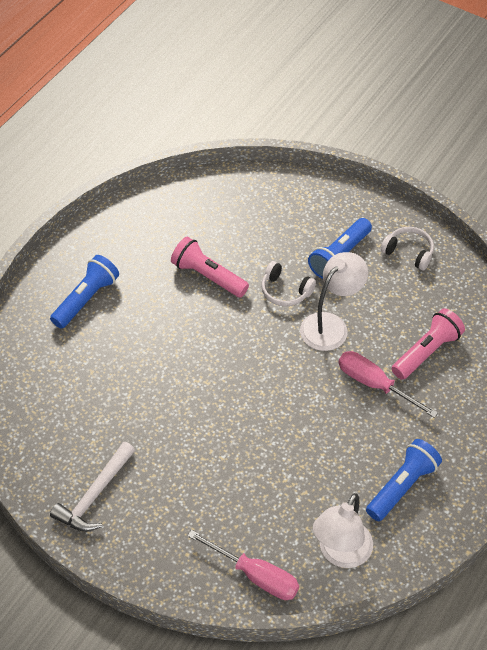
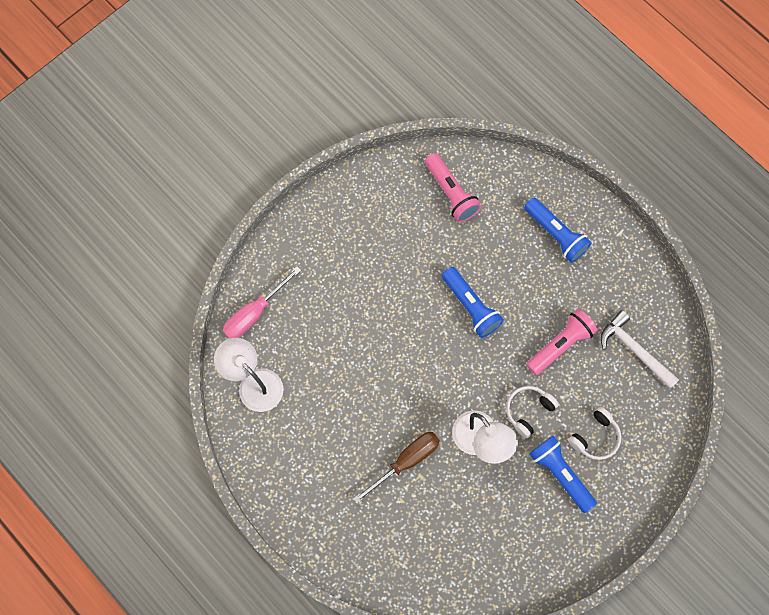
camera: 105 degrees right, 20 degrees up
white hammer [50,442,135,532] -> white hammer moved to [601,310,679,389]
pink screwdriver [338,351,438,418] -> brown screwdriver [353,432,440,504]
blue flashlight [366,439,442,521] -> blue flashlight moved to [442,267,504,338]
white headphones [381,227,434,270] -> white headphones moved to [568,407,622,460]
pink flashlight [392,308,465,380] -> pink flashlight moved to [425,153,481,222]

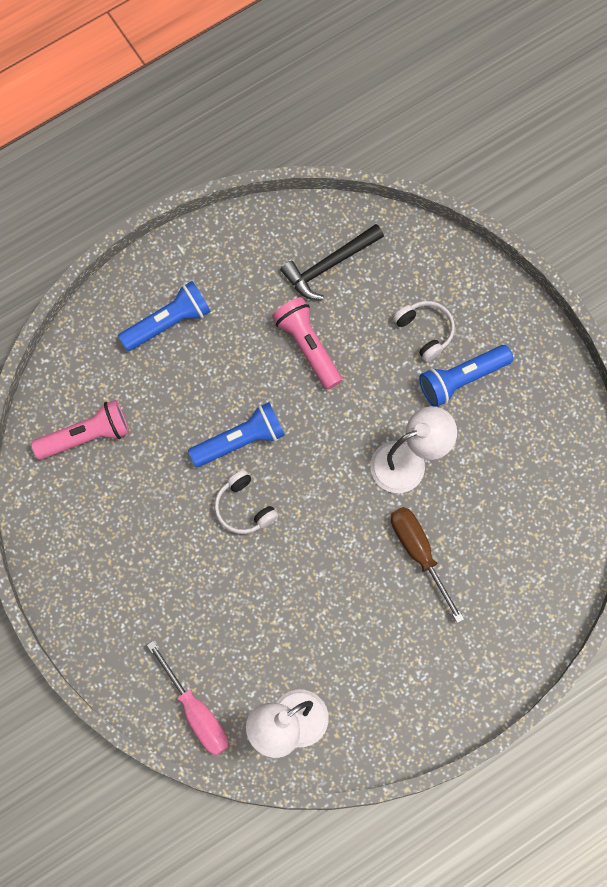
camera: 80 degrees left, 0 degrees up
white headphones [506,386,559,438] -> white headphones moved to [214,470,278,534]
white hammer [601,310,679,389] -> black hammer [280,224,384,300]

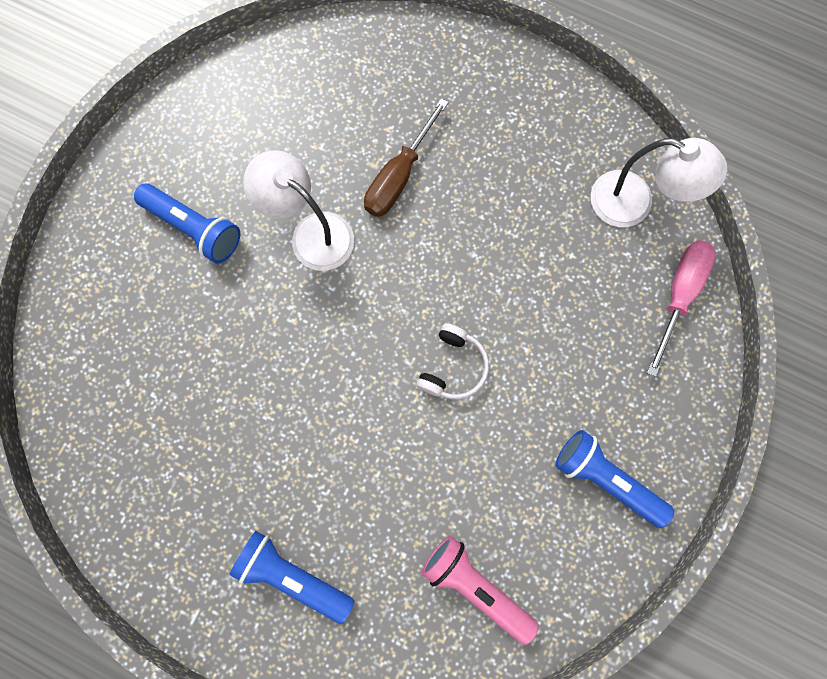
camera: 120 degrees left, 5 degrees up
blue flashlight [188,403,285,467] -> blue flashlight moved to [555,430,674,528]
pink flashlight [272,297,342,390] -> none
black hammer [280,224,384,300] -> none
white headphones [393,301,455,362] -> none

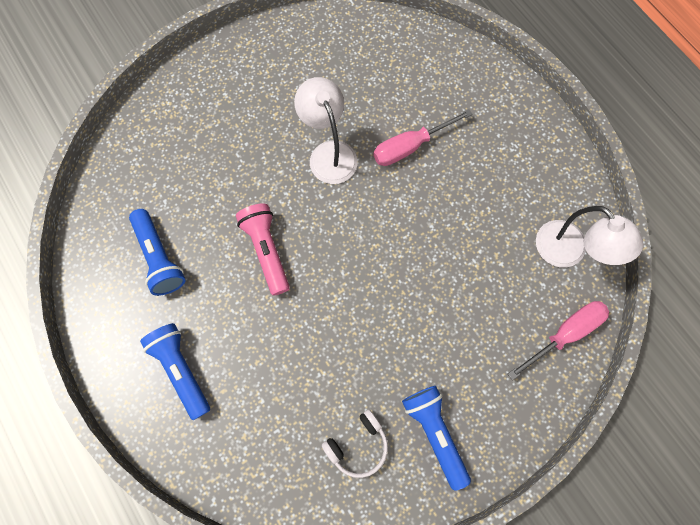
camera: 30 degrees right, 5 degrees down
blue flashlight [134,184,240,264] -> blue flashlight moved to [129,209,185,296]
brown screwdriver [364,98,449,217] -> pink screwdriver [373,109,473,166]
white headphones [416,323,489,399] -> white headphones moved to [322,409,388,478]
pink flashlight [422,536,539,645] -> pink flashlight moved to [236,203,290,296]

